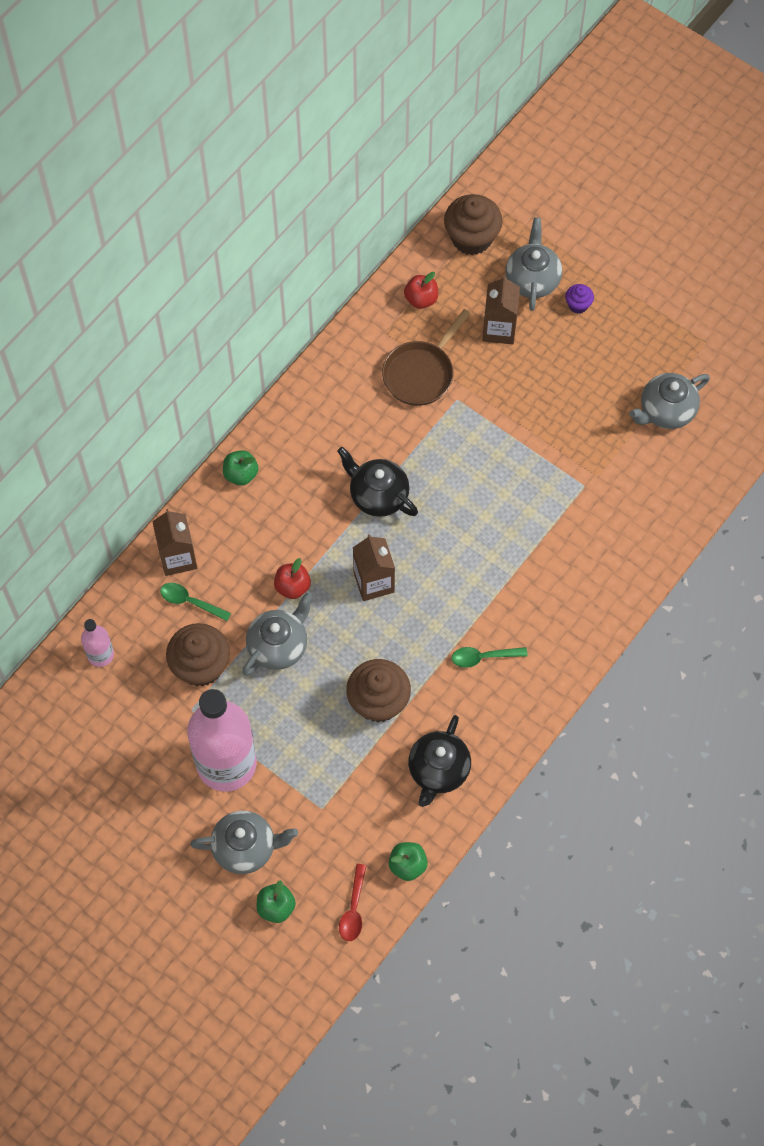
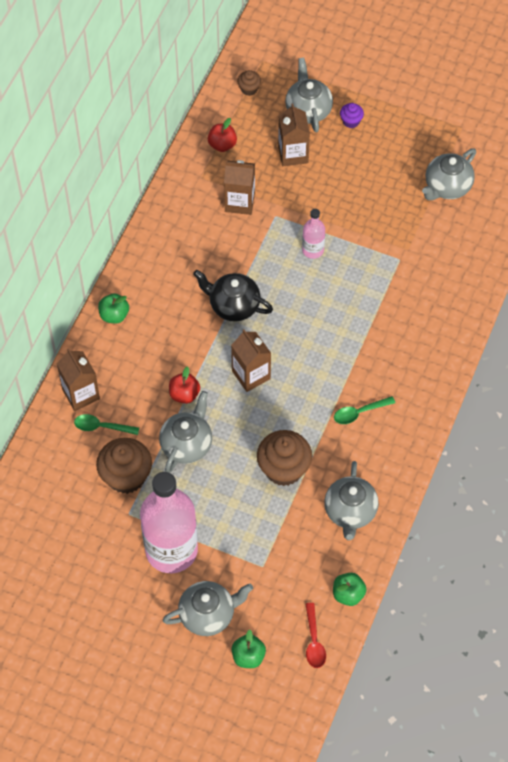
camera: 15 degrees left, 5 degrees down
pink bottle [81,619,114,667] -> pink bottle moved to [302,209,325,259]
brown pan [382,309,471,406] -> brown carton [224,160,255,215]
black teapot [408,715,471,807] -> grey teapot [324,461,379,540]
brown cupcake [444,194,503,255] -> brown cupcake [237,70,261,96], size x0.49

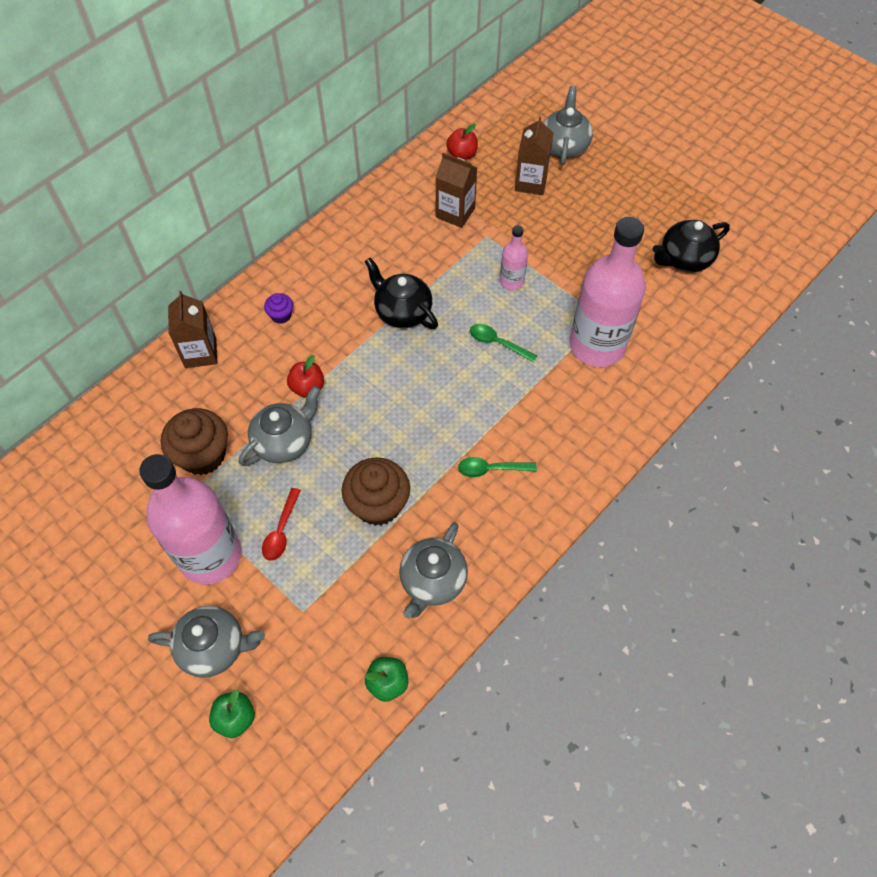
camera: 20 degrees right, 0 degrees up
green spoon [74,414,139,435] -> green spoon moved to [470,324,537,362]
green apple [98,293,129,323] -> none
brown carton [231,330,271,392] -> none
brown cupcake [237,70,261,96] -> none
red spoon [306,603,326,668] -> red spoon moved to [262,488,301,561]
purple cupcake [340,103,364,128] -> purple cupcake moved to [264,293,293,324]
grey teapot [422,148,476,200] -> black teapot [653,220,730,272]
none -> pink bottle [570,217,646,367]

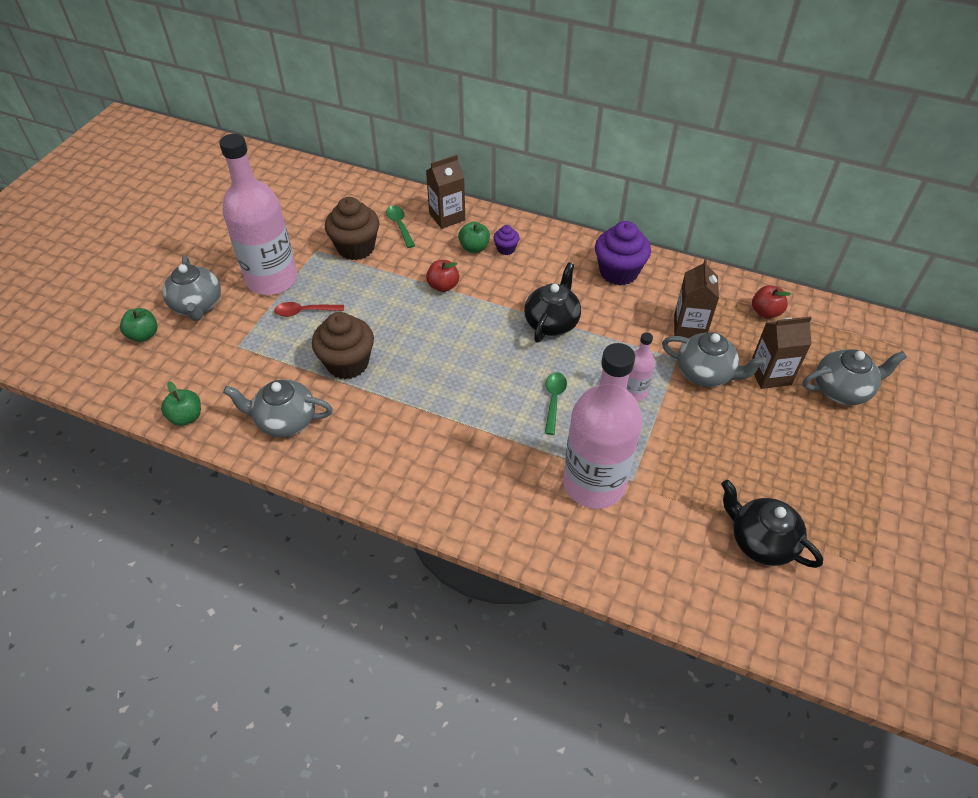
camera: 70 degrees right, 10 degrees down
grey teapot [239,386,320,466] -> grey teapot moved to [662,332,767,387]
green spoon [458,457,537,477] -> green spoon moved to [386,206,415,248]
none -> green apple [458,222,490,253]
none -> purple cupcake [595,221,651,285]

